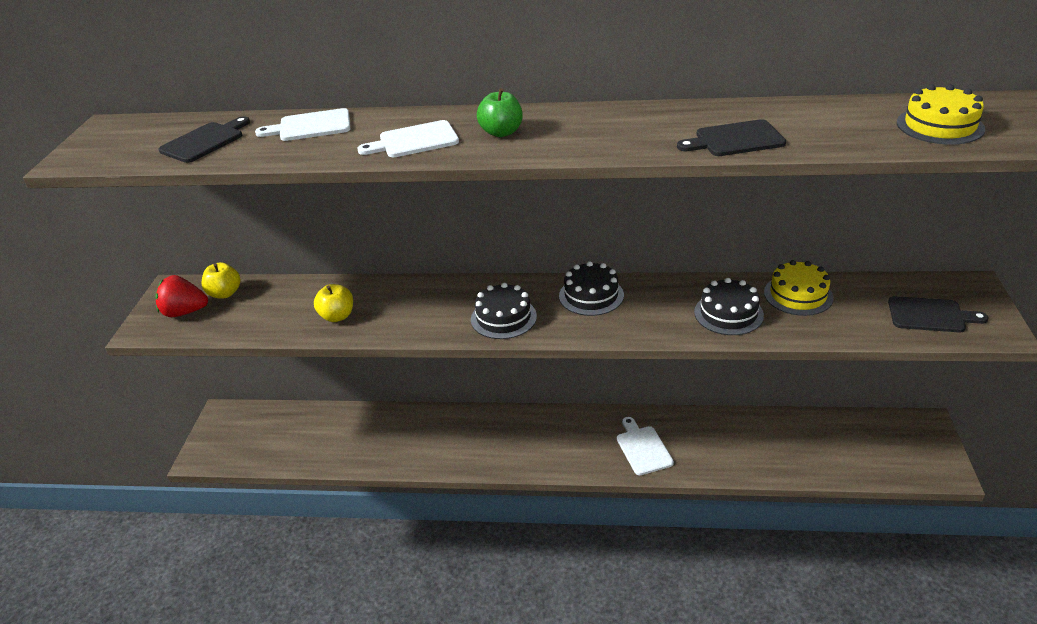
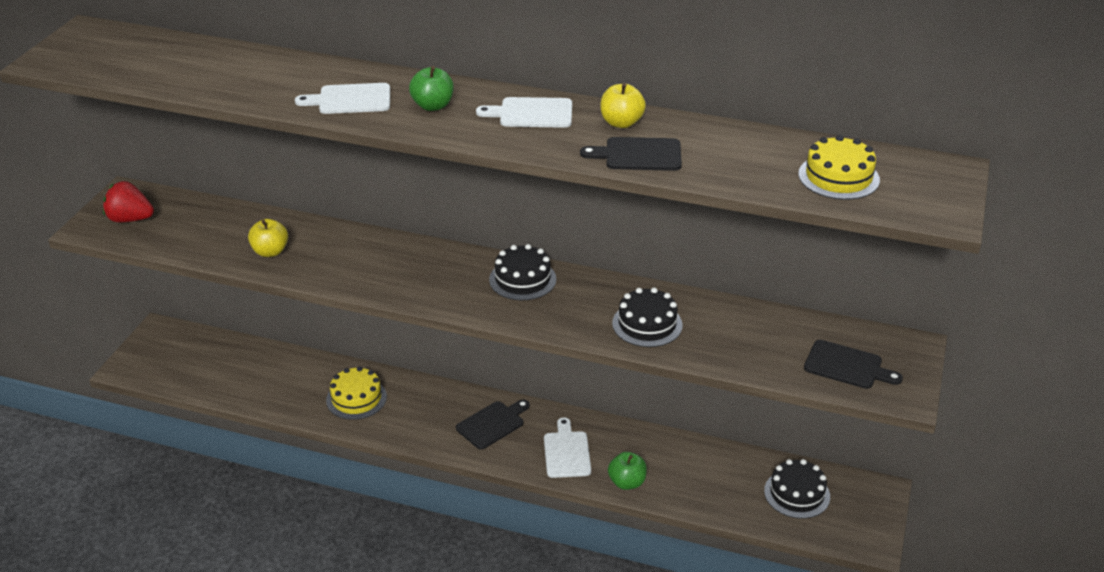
camera: 10 degrees right, 0 degrees up
black cutting board [158,116,250,163] -> black cutting board moved to [456,399,530,449]
yellow apple [201,262,240,299] -> yellow apple moved to [600,83,646,128]
white cutting board [255,108,350,141] -> white cutting board moved to [476,97,572,128]
black cake [471,283,537,339] -> black cake moved to [764,459,830,519]
yellow cake [764,260,834,316] -> yellow cake moved to [326,366,387,420]
none -> green apple [608,452,647,490]

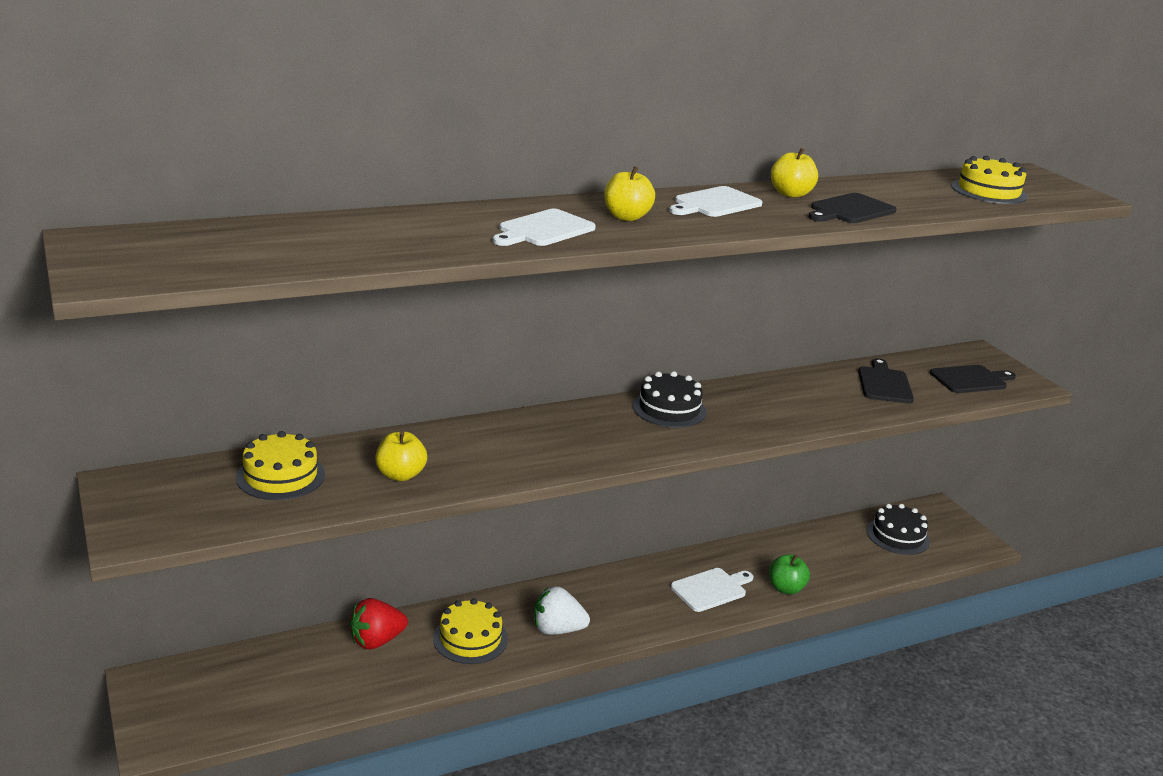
camera: 45 degrees left, 10 degrees down
red strawberry [103,181,154,223] -> red strawberry moved to [349,598,408,650]
green apple [409,66,454,111] -> yellow apple [604,166,655,221]
black cutting board [456,399,530,449] -> black cutting board moved to [858,358,914,404]
white cutting board [544,417,591,478] -> white cutting board turned 105 degrees clockwise [671,568,753,612]
black cake [612,287,683,347] -> none
none -> yellow cake [236,431,325,500]
none -> white strawberry [534,586,590,635]

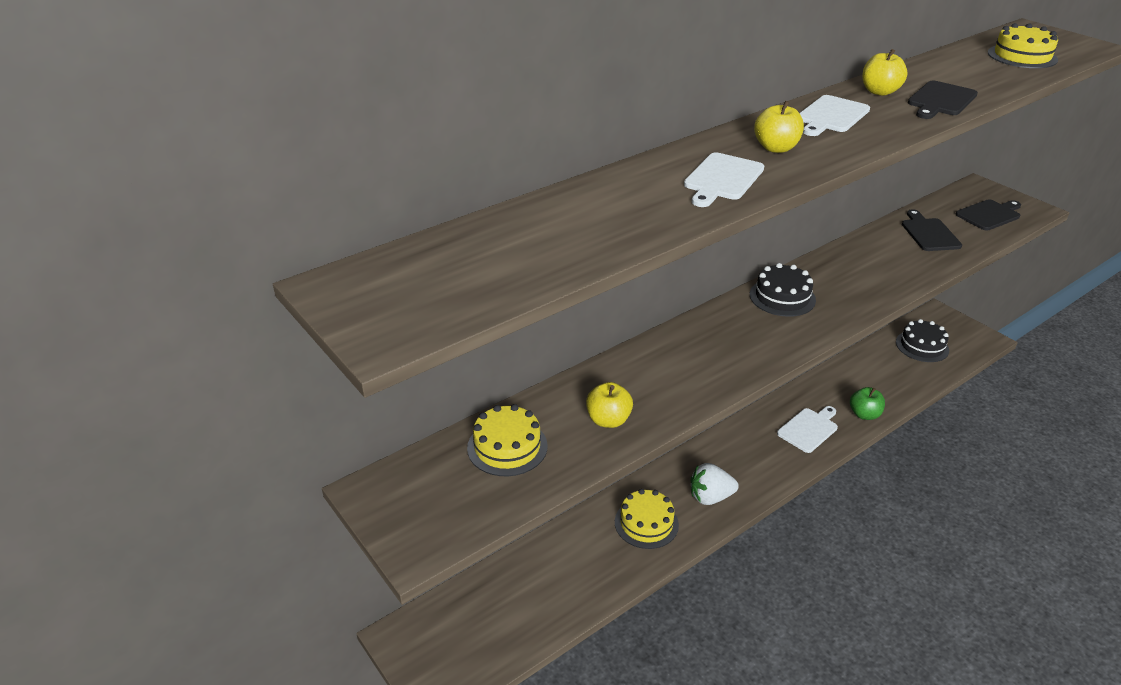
camera: 10 degrees left, 10 degrees up
red strawberry [349,598,408,650] -> none

